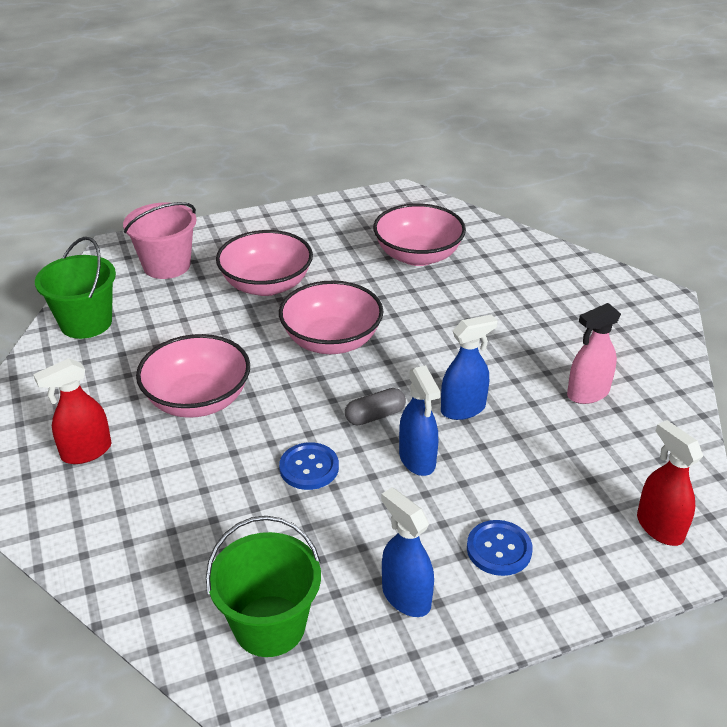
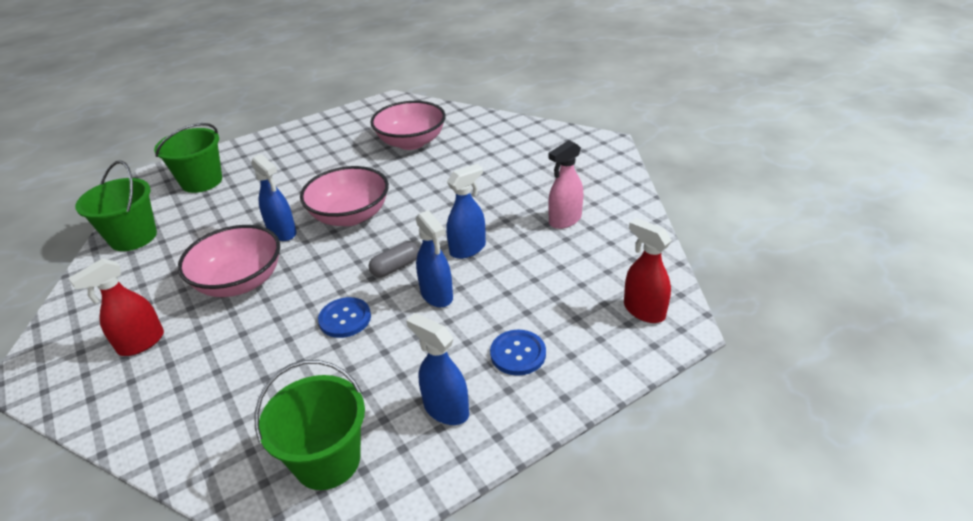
camera: 10 degrees left, 0 degrees up
pink bucket [123,202,196,279] -> green bucket [154,123,222,193]
pink bowl [216,230,313,296] -> none
none -> blue spray bottle [251,154,297,241]

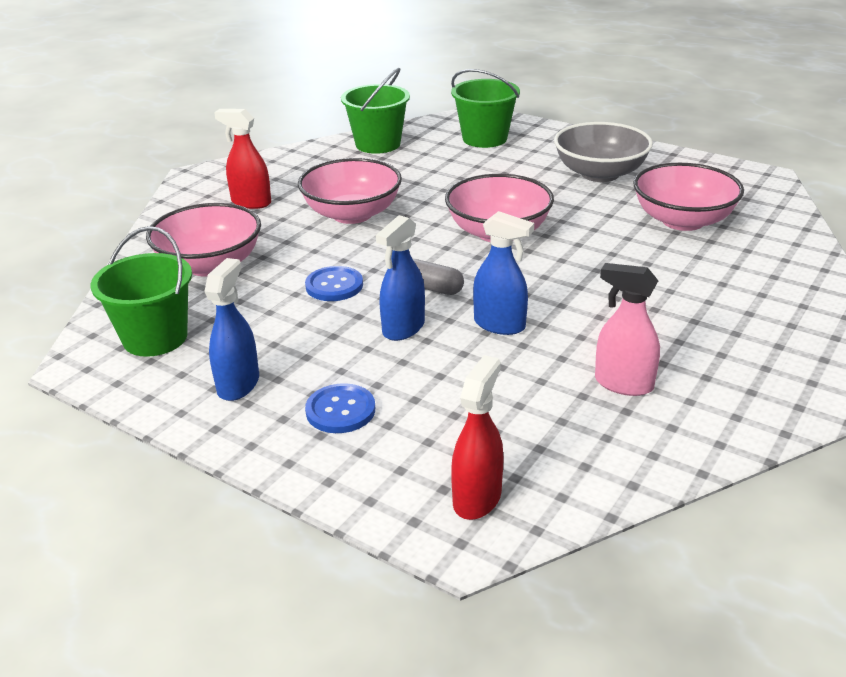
camera: 65 degrees right, 5 degrees down
blue spray bottle [251,154,297,241] -> none
none -> pink bowl [146,203,261,277]
none -> grey bowl [554,122,653,182]

